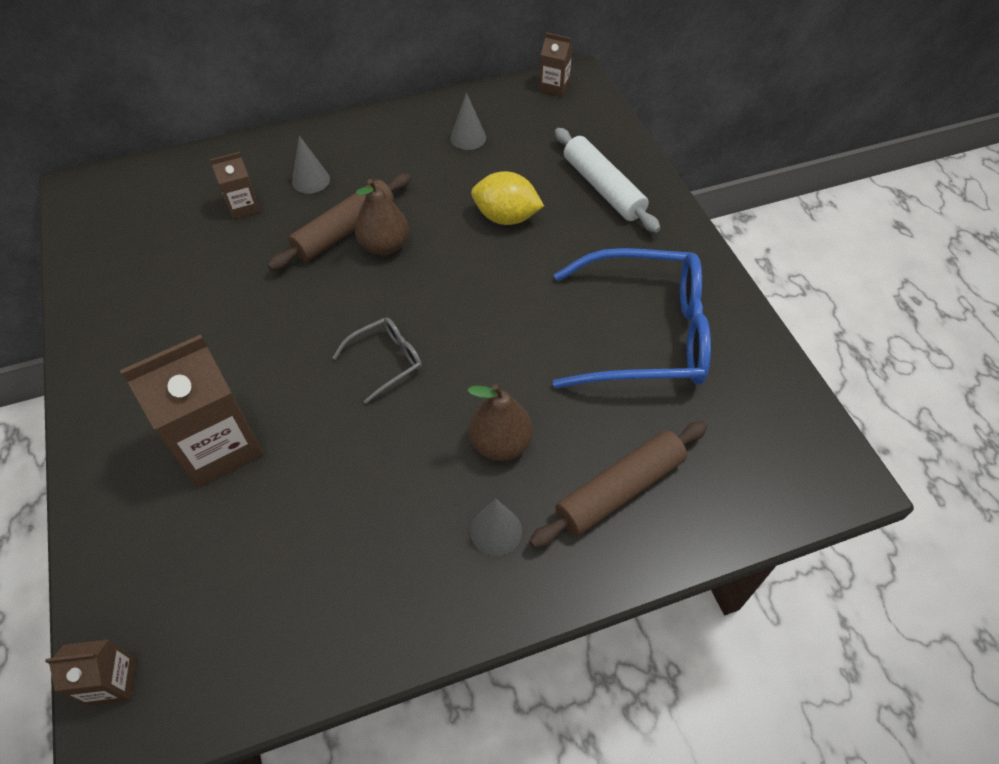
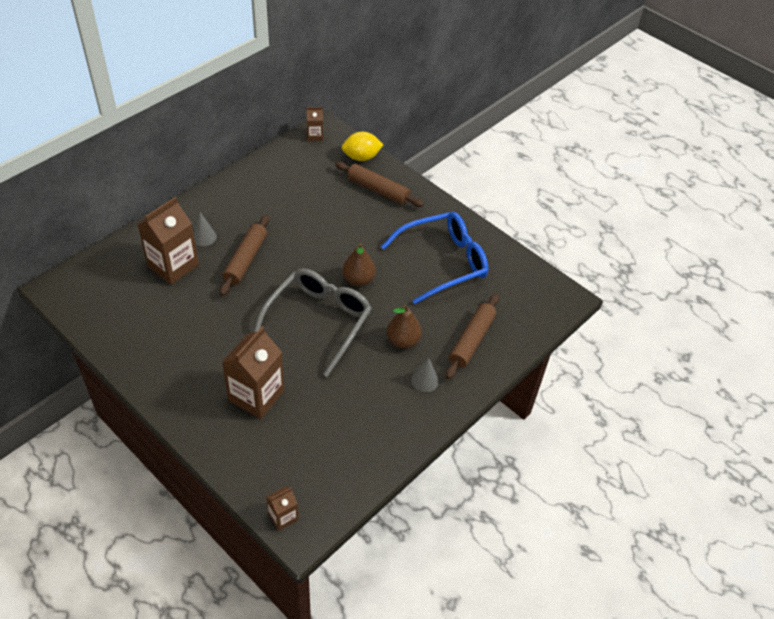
camera: 30 degrees left, 5 degrees down
brown carton [210,152,260,219] -> brown carton [137,197,199,284], size x1.98
grey glasses [332,317,422,404] -> grey glasses [254,268,372,377], size x2.18
brown pear [355,179,409,255] -> brown pear moved to [343,243,376,286]
grey cone [450,93,486,150] -> none
yellow lemon [471,171,544,225] -> yellow lemon moved to [342,131,384,161]
white rolling pin [555,128,660,233] -> brown rolling pin [335,162,424,207]

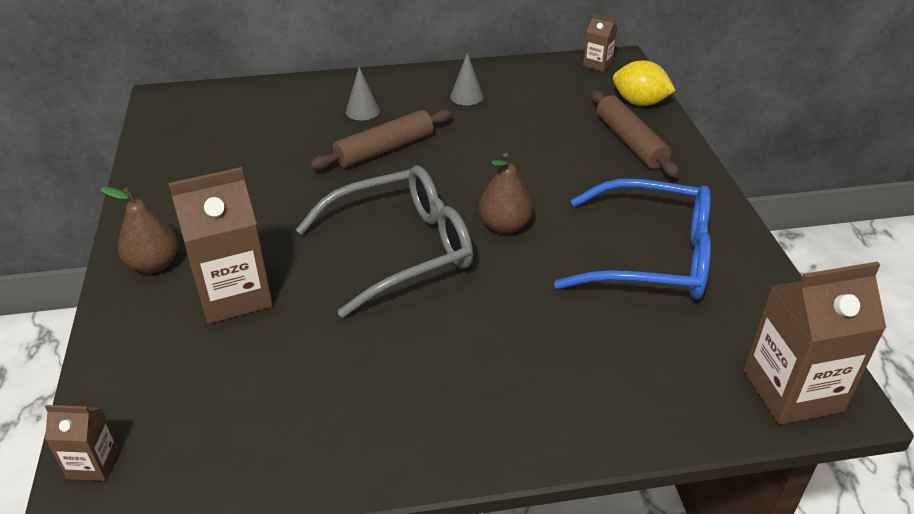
camera: 40 degrees right, 10 degrees down
brown carton [137,197,199,284] -> brown carton moved to [744,261,886,425]
brown pear [387,305,422,348] -> brown pear moved to [101,187,178,273]
grey cone [411,357,439,392] -> grey cone moved to [450,53,484,105]
brown rolling pin [446,294,499,379] -> none

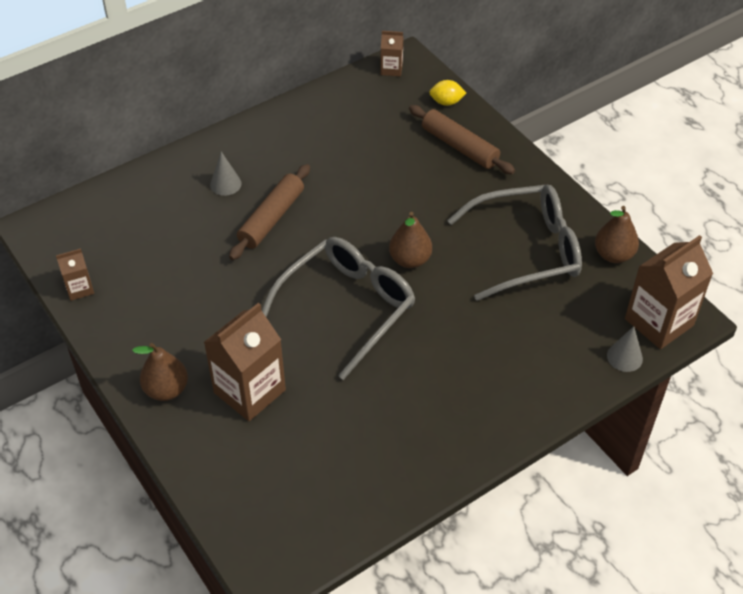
camera: 25 degrees left, 10 degrees up
brown carton [45,405,119,481] -> brown carton moved to [56,249,94,301]
grey cone [450,53,484,105] -> grey cone moved to [607,326,643,372]
blue glasses [554,179,711,299] -> grey glasses [447,184,582,301]
yellow lemon [613,60,676,106] -> yellow lemon [429,80,466,106], size x0.67
none -> brown pear [595,206,639,263]

